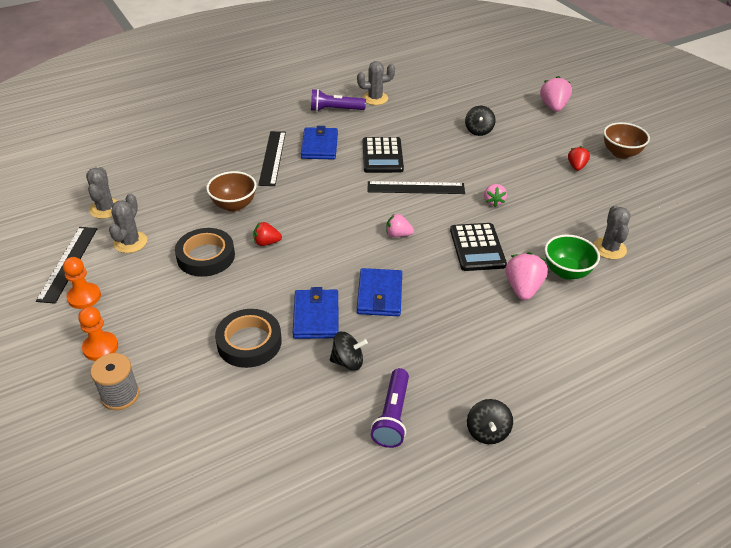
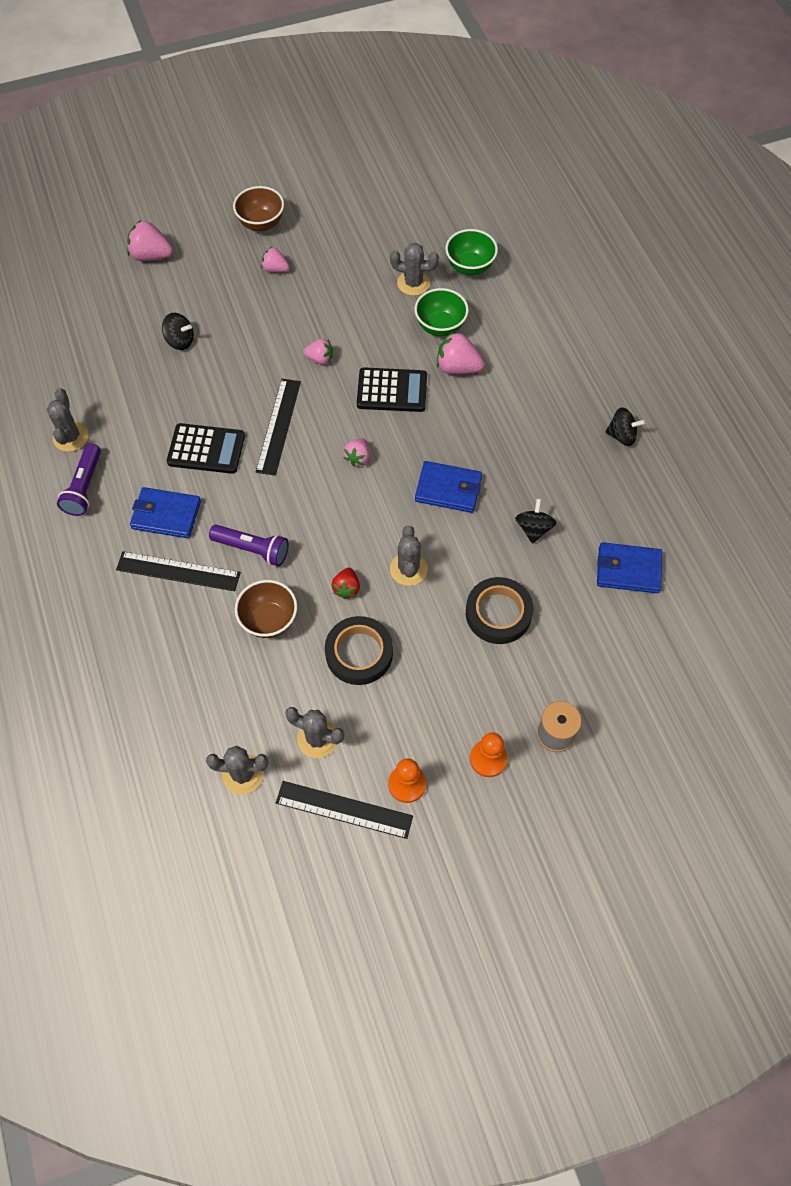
camera: 80 degrees left, 20 degrees up
blue wallet [293,287,338,339] -> blue wallet moved to [597,542,662,593]
purple flashlight [371,368,409,448] -> purple flashlight moved to [209,525,289,567]
red strawberry [568,146,590,171] -> pink strawberry [261,247,290,272]
none -> grey cactus [390,526,428,586]
none -> green bowl [445,229,498,275]

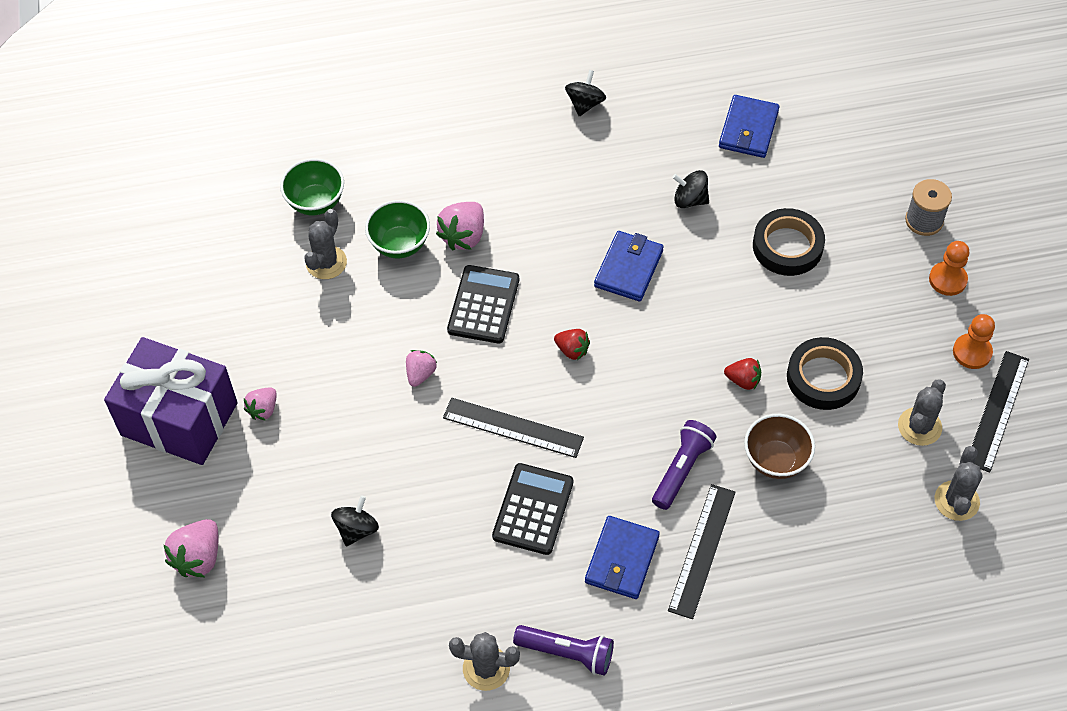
camera: 80 degrees left, 5 degrees down
brown bowl [233,186,284,231] -> purple gift [104,337,238,465]
pink strawberry [343,438,369,466] -> red strawberry [554,329,590,360]
grey cactus [390,526,428,586] -> none

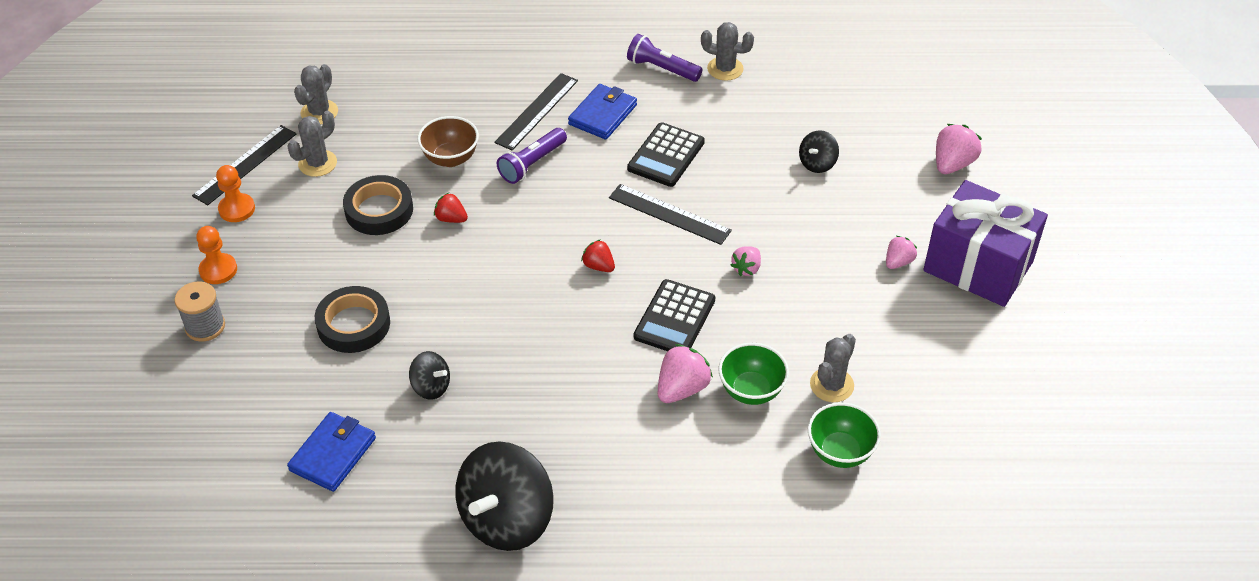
camera: 170 degrees left, 10 degrees down
black spinning top [565,70,606,116] -> black spinning top [455,441,554,551], size x2.09
blue wallet [594,231,664,302] -> none

